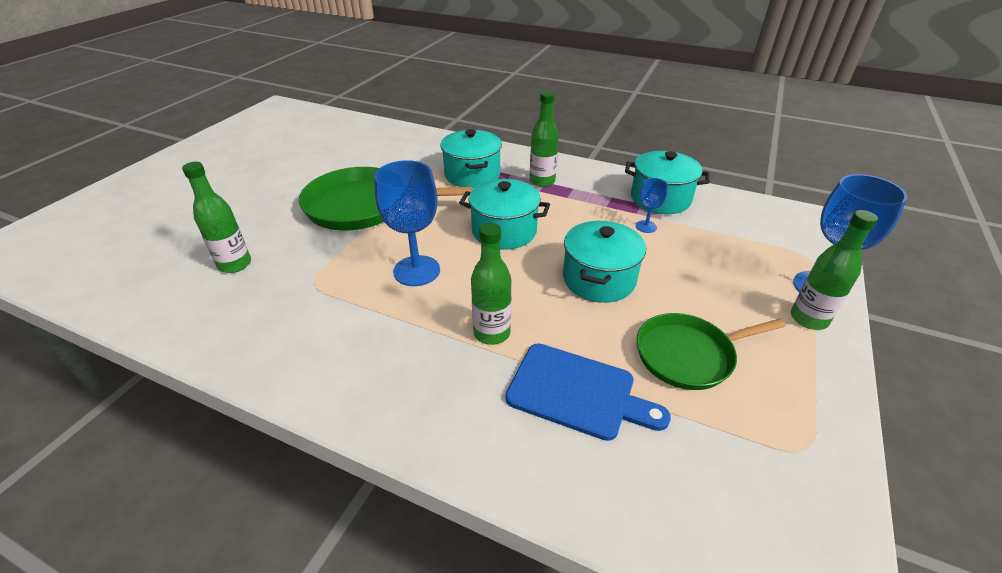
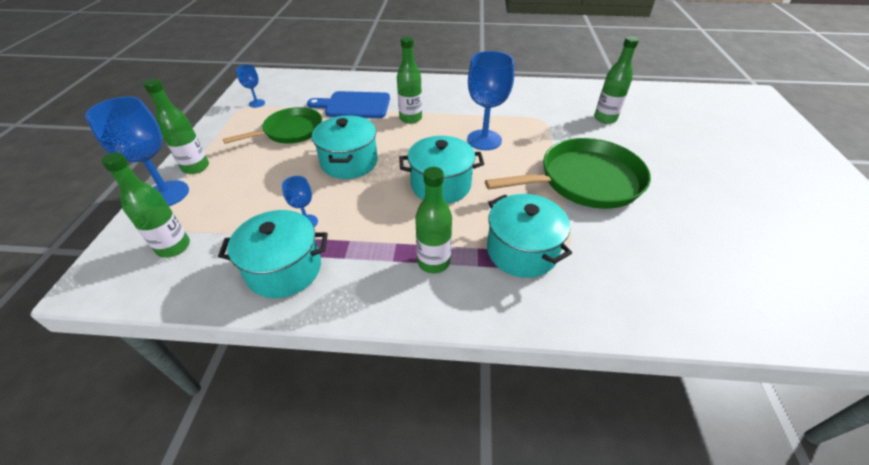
camera: 160 degrees right, 5 degrees up
none -> green bottle [101,152,190,258]
none -> blue goblet [236,65,265,108]

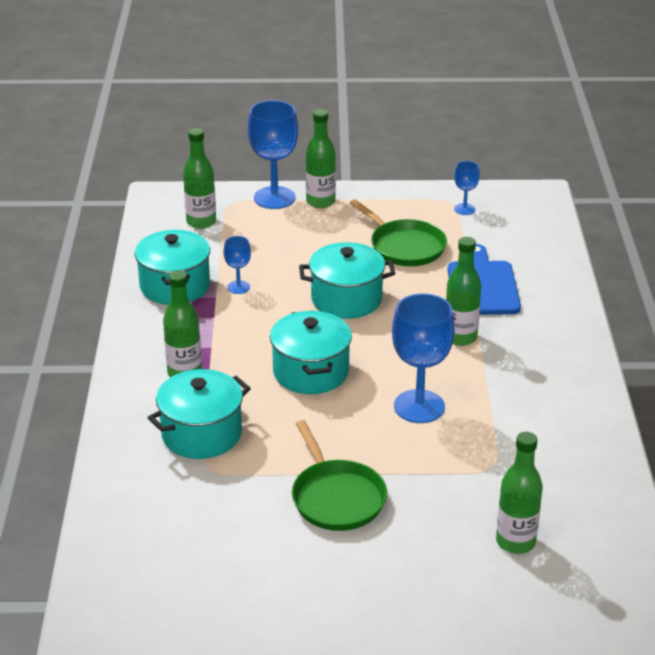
camera: 85 degrees right, 10 degrees down
green pan [485,138,651,209] -> green pan [292,420,387,531], size x0.66

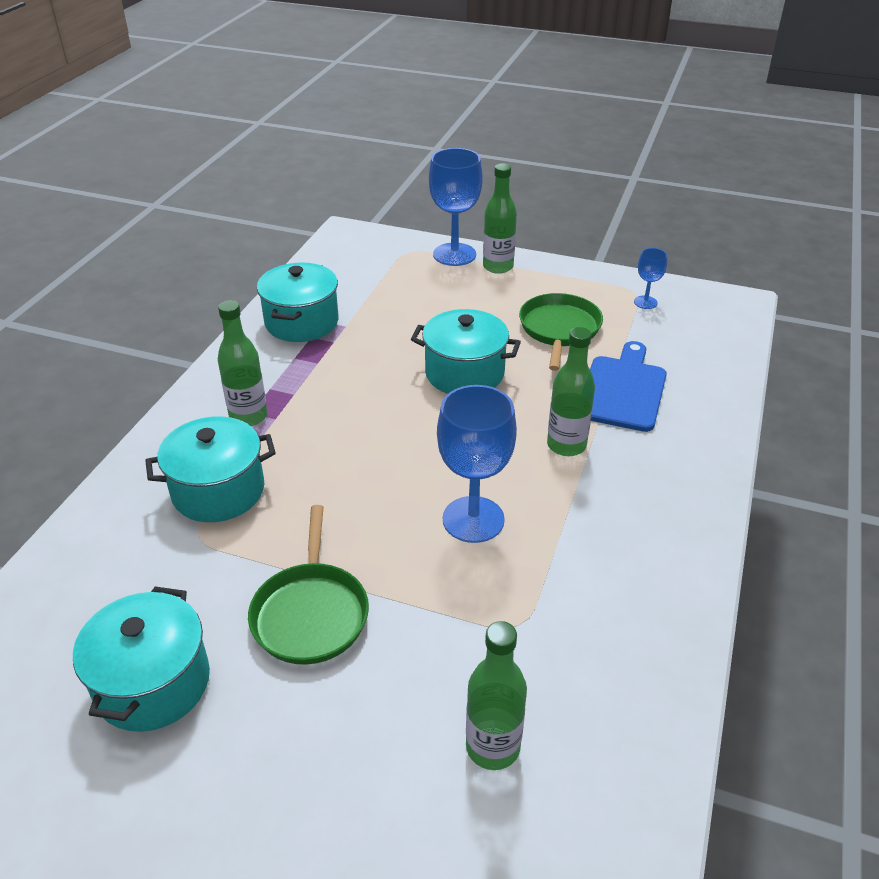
camera: 20 degrees right, 5 degrees up
green bottle [183,128,216,229] -> none
blue goblet [223,236,251,294] -> none
turquoise pot [270,310,352,394] -> turquoise pot moved to [73,586,210,732]
green pan [350,199,447,266] -> green pan turned 150 degrees counterclockwise [519,293,603,371]

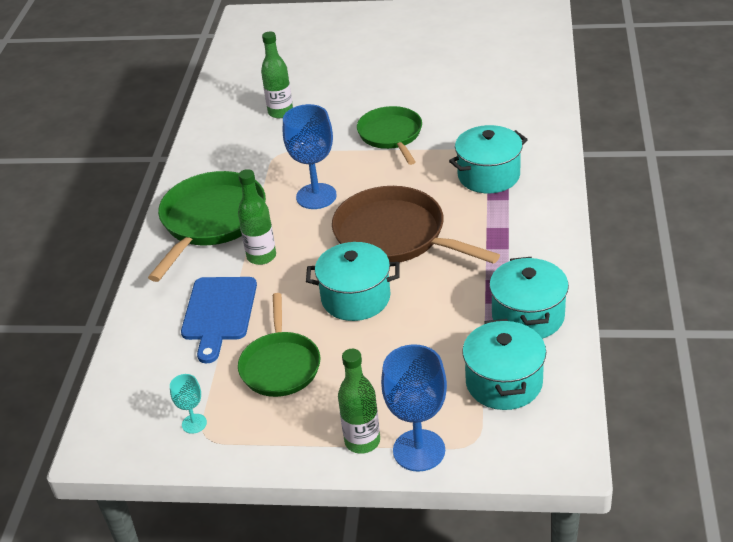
camera: 170 degrees right, 0 degrees up
turquoise pot [73,586,210,732] -> turquoise pot moved to [462,319,546,410]
green bottle [218,300,268,426] -> none
blue goblet [634,248,667,309] -> turquoise goblet [170,374,207,434]
none -> green pan [148,171,266,282]
none -> brown pan [332,186,500,264]

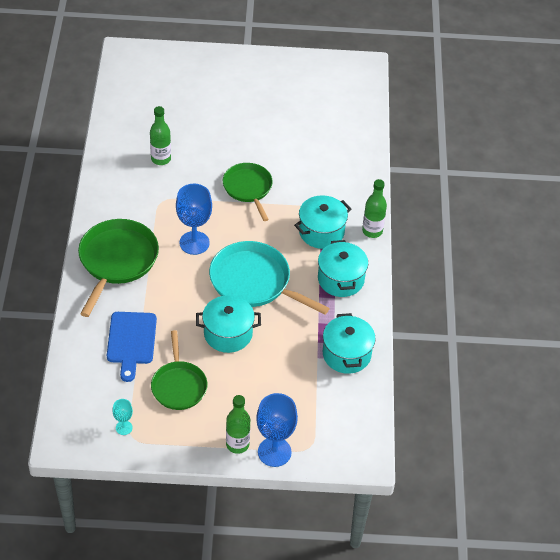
camera: 10 degrees left, 10 degrees up
green bottle [238,169,276,265] -> green bottle moved to [362,179,387,238]
brown pan [332,186,500,264] -> turquoise pan [209,241,330,314]
turquoise pot [462,319,546,410] -> turquoise pot moved to [318,240,368,297]

